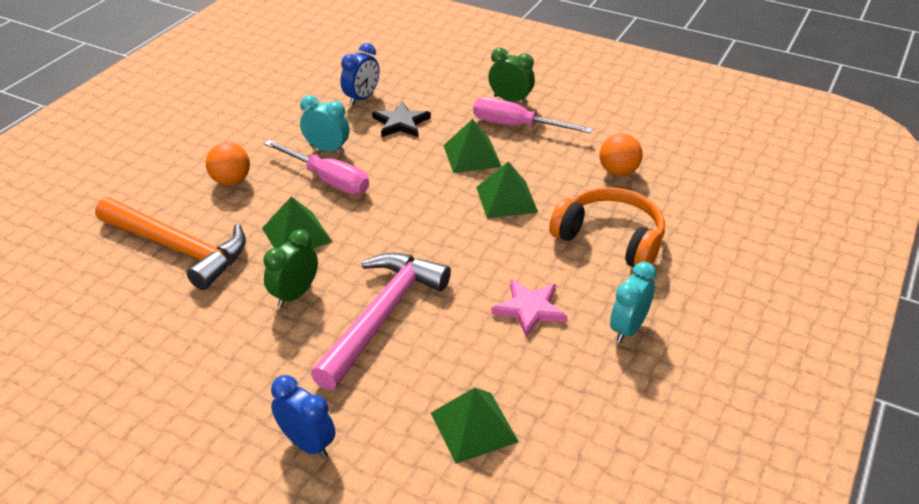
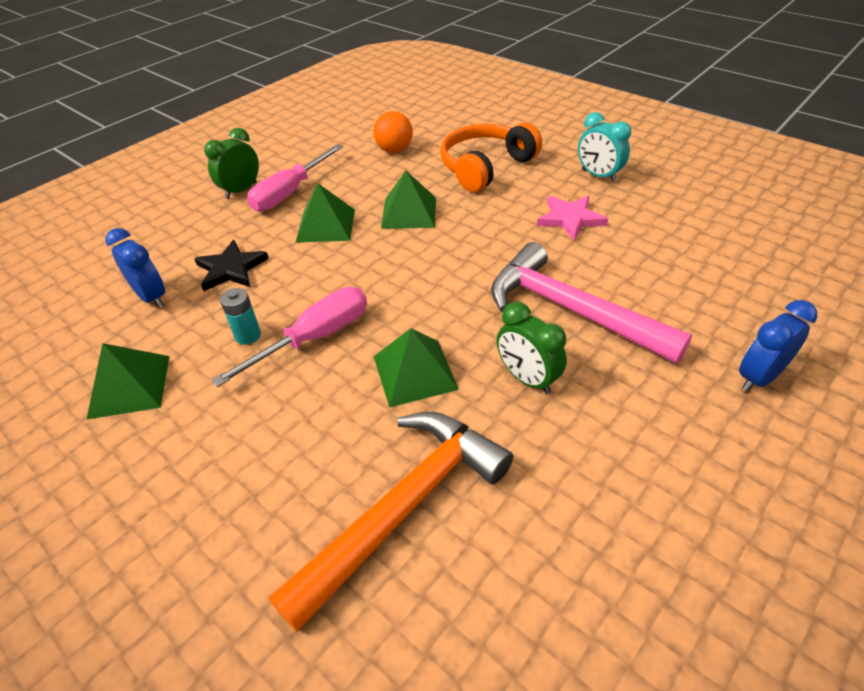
camera: 75 degrees left, 5 degrees up
orange ball [206,142,250,185] -> none
turquoise clock [300,95,349,154] -> turquoise battery [220,288,261,345]
green pyramid [431,387,519,464] -> green pyramid moved to [86,343,170,420]

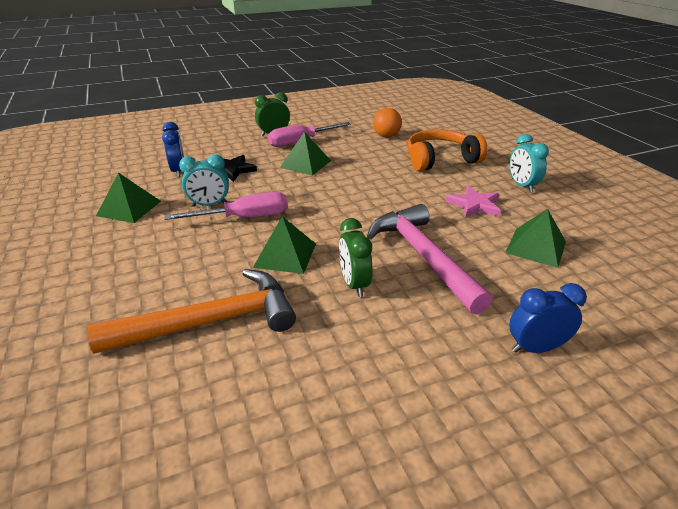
camera: 25 degrees right, 10 degrees down
turquoise battery [220,288,261,345] -> turquoise clock [179,154,229,207]
green pyramid [381,171,436,229] -> green pyramid moved to [505,209,566,268]

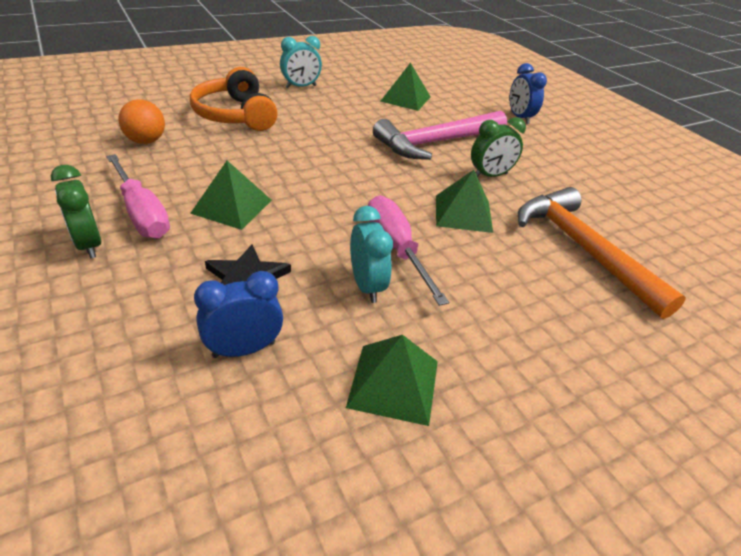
camera: 100 degrees left, 5 degrees up
pink star [445,186,501,218] -> none

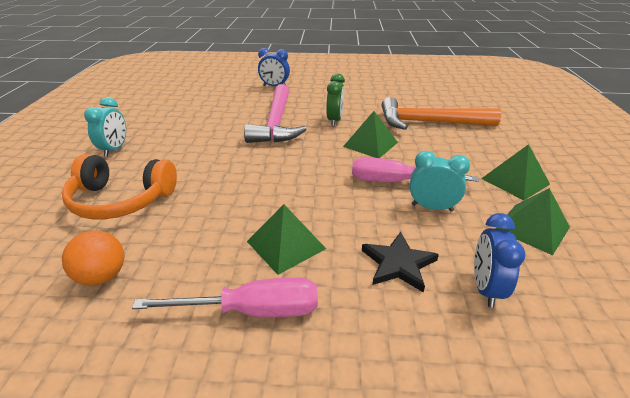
camera: 55 degrees left, 5 degrees down
green clock [51,165,101,259] -> none
green pyramid [380,63,431,111] -> green pyramid moved to [481,144,550,200]

